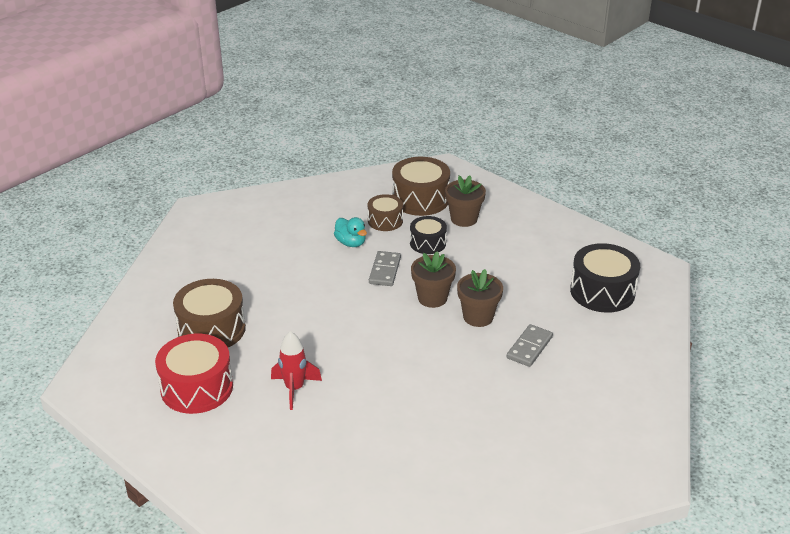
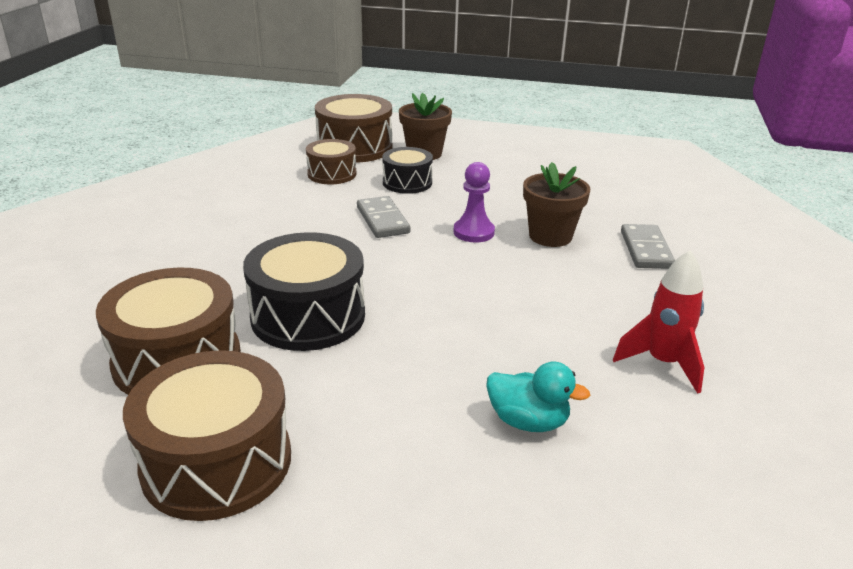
camera: 30 degrees left, 5 degrees down
red drum [155,334,233,414] -> brown drum [123,350,291,521]
red rocket [271,331,322,410] -> red rocket moved to [613,250,705,394]
turquoise duck [334,217,367,247] -> turquoise duck moved to [486,361,590,432]
brown flower pot [411,251,456,308] -> purple pawn [453,162,495,243]
black drum [570,243,640,313] -> black drum moved to [243,232,365,351]

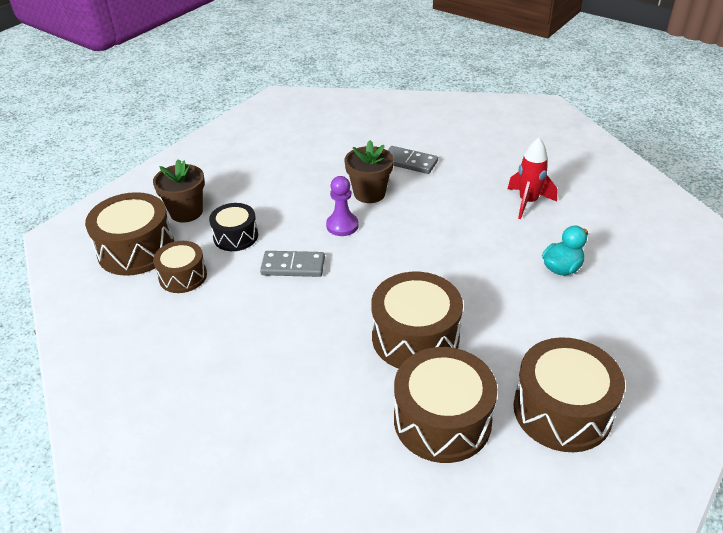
camera: 65 degrees left, 10 degrees up
black drum [243,232,365,351] -> brown drum [371,272,463,369]

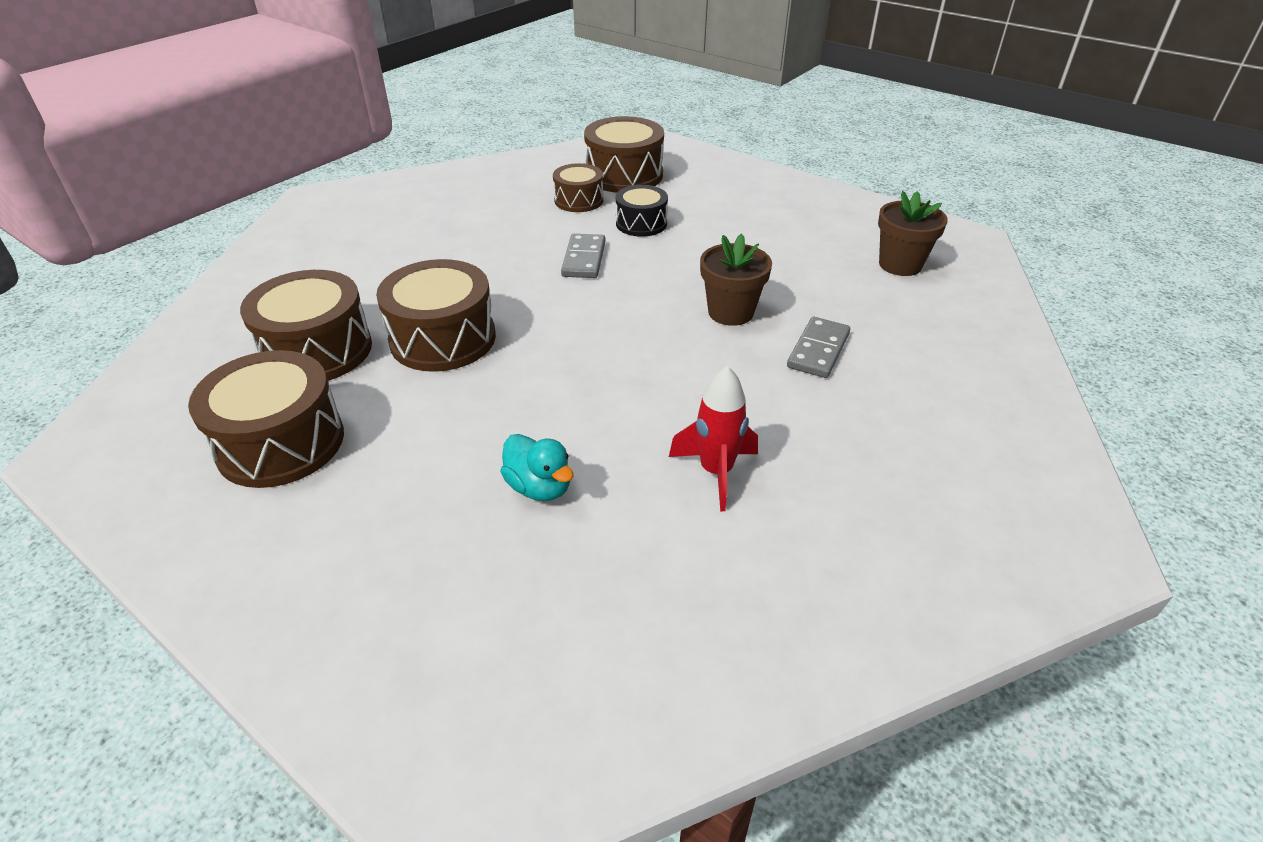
camera: 90 degrees right, 0 degrees up
brown flower pot [153,159,205,223] -> brown flower pot moved to [878,191,948,276]
purple pawn [326,176,359,236] -> none

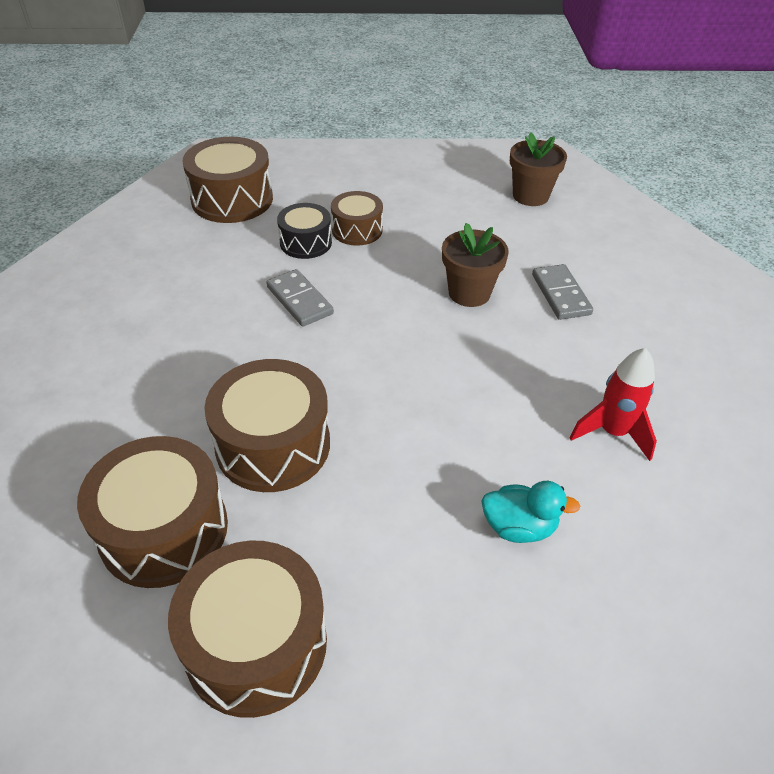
camera: 40 degrees left, 5 degrees up
brown drum [553,163,603,212] -> brown drum moved to [331,191,383,246]

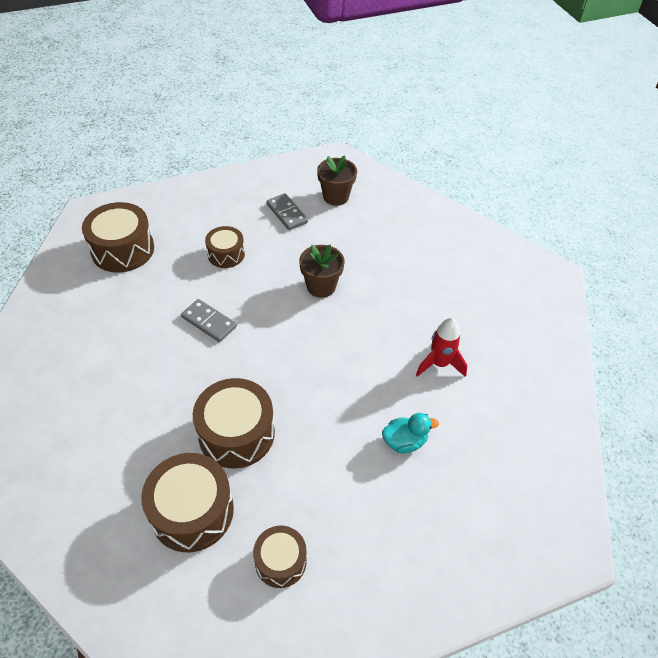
camera: 20 degrees left, 5 degrees up
brown drum [168,541,327,718] -> brown drum [253,525,307,588], size x0.60
black drum [277,203,332,259] -> none
grey domino [532,264,593,320] -> grey domino moved to [267,193,308,230]

